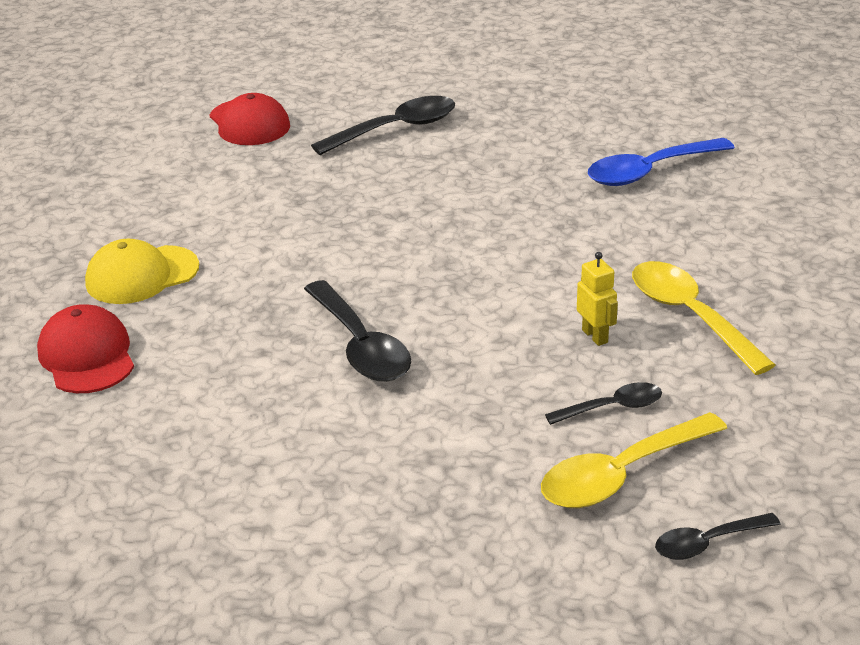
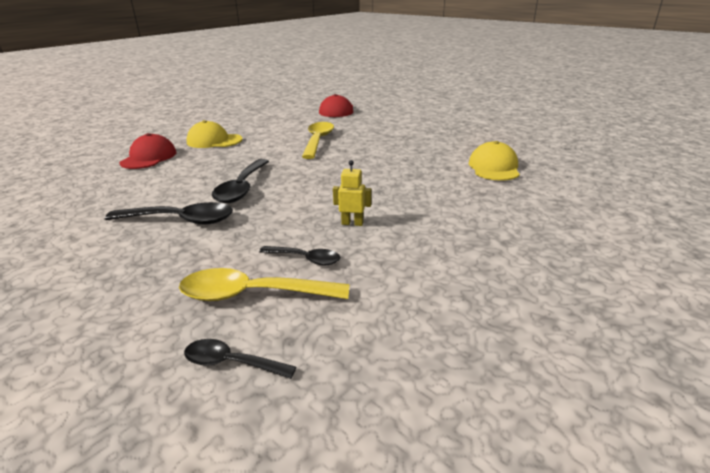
camera: 35 degrees right, 5 degrees down
black spoon [311,96,455,155] -> black spoon moved to [105,202,233,224]
yellow robot [577,252,618,346] -> yellow robot turned 90 degrees counterclockwise [333,160,372,226]
blue spoon [588,138,735,186] -> yellow cap [469,141,520,181]
yellow spoon [632,261,775,375] -> yellow spoon moved to [302,122,334,159]

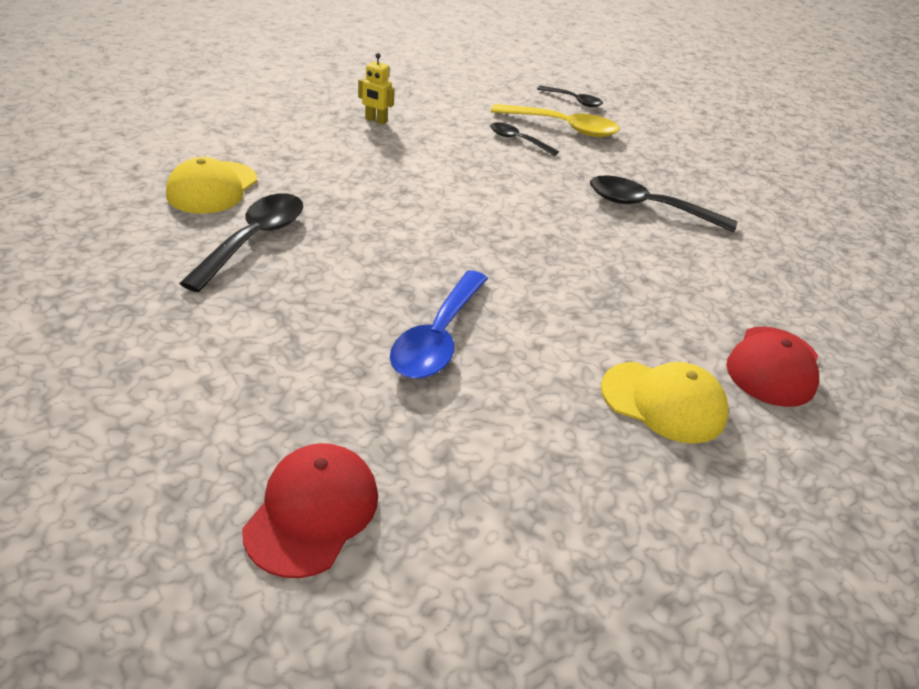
camera: 170 degrees left, 10 degrees up
black spoon [212,159,269,203] -> black spoon moved to [179,193,303,292]
yellow spoon [302,122,334,159] -> blue spoon [390,270,488,379]
yellow robot [333,160,372,226] -> yellow robot moved to [358,53,395,125]

